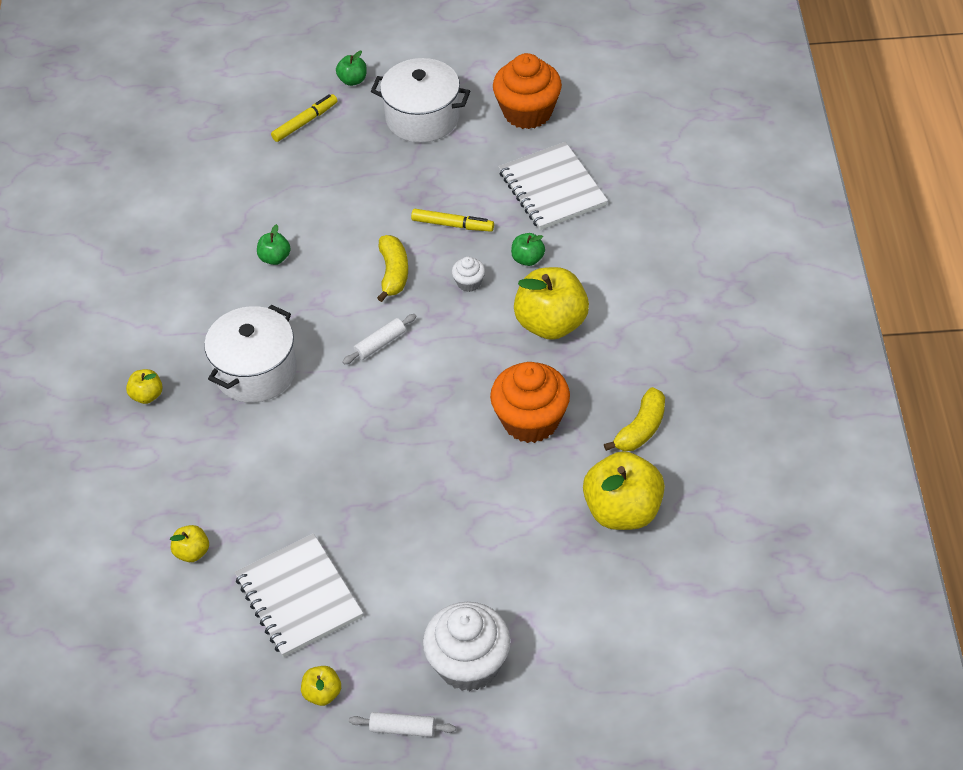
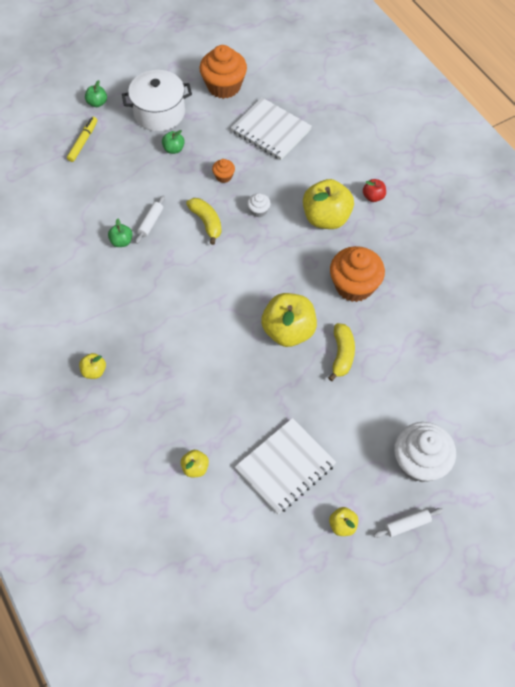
camera: 30 degrees left, 10 degrees up
white pot [204,305,297,403] -> none
white notebook [235,533,363,657] -> white notebook turned 75 degrees counterclockwise [235,418,336,514]
white rolling pin [342,314,416,365] -> white rolling pin moved to [135,195,165,244]
yellow marker [411,209,494,232] -> orange cupcake [212,159,235,183]
green apple [511,233,545,266] -> green apple moved to [162,130,185,154]
yellow apple [583,451,665,530] -> yellow apple moved to [261,293,317,347]
yellow banana [604,387,665,451] -> yellow banana moved to [328,323,355,381]
none -> red apple [363,179,386,202]

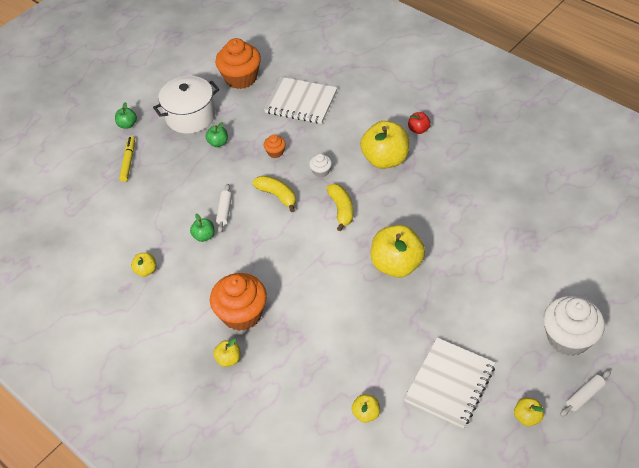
camera: 15 degrees left, 10 degrees down
yellow banana [328,323,355,381] -> yellow banana moved to [327,184,353,231]
orange cupcake [330,246,385,302] -> orange cupcake moved to [210,273,267,331]
none -> yellow apple [131,253,156,277]

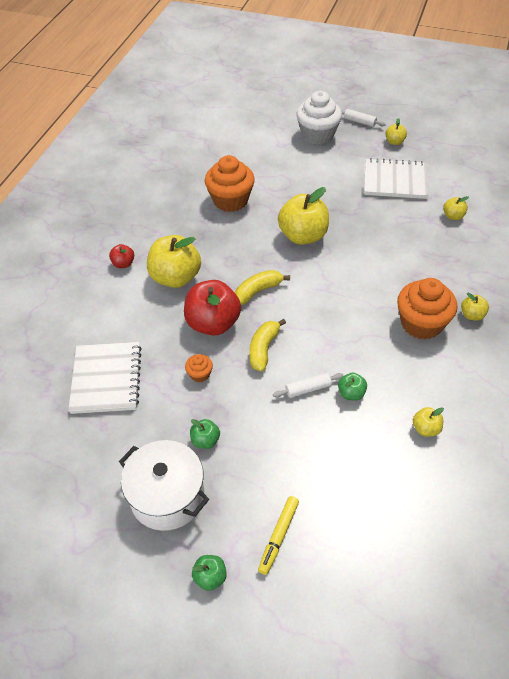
camera: 115 degrees left, 0 degrees up
yellow marker [119,136,135,182] -> yellow marker turned 45 degrees counterclockwise [258,496,299,575]
orange cupcake [215,38,261,89] -> orange cupcake moved to [205,155,255,212]
white cupcake [309,154,332,178] -> red apple [184,280,241,336]

